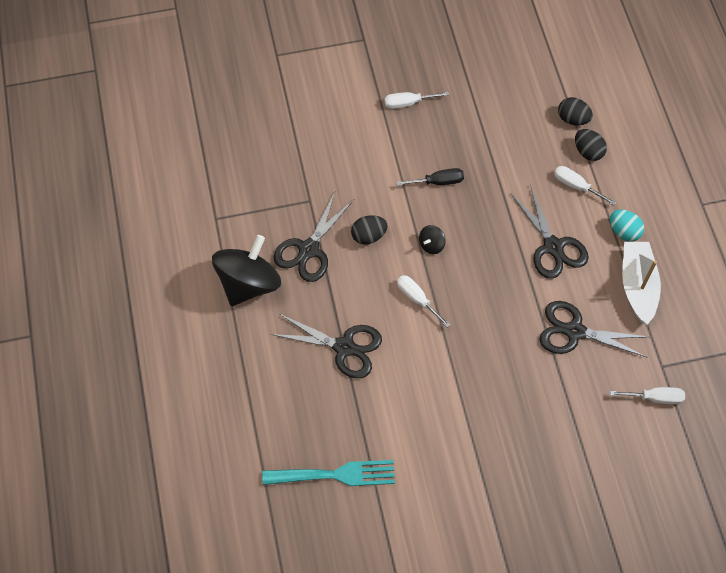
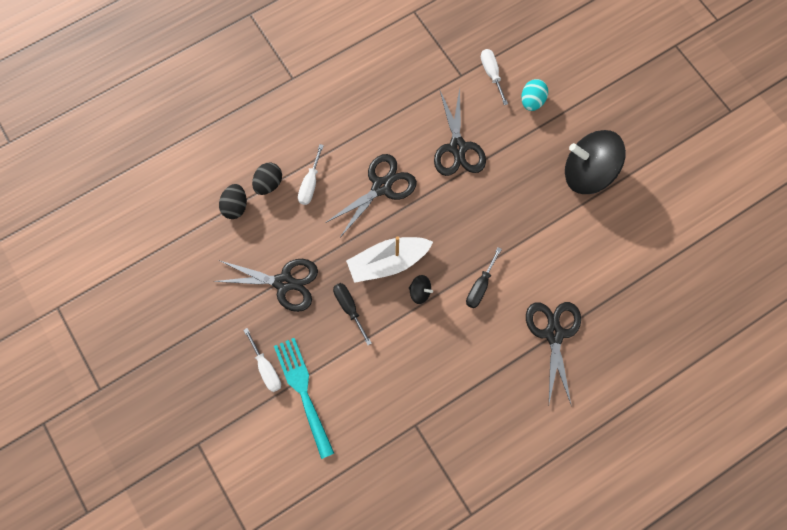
camera: 110 degrees left, 10 degrees up
black spinning top [212,235,281,306] -> black spinning top moved to [565,130,626,194]
turquoise fork [262,460,395,486] -> turquoise fork moved to [274,338,334,459]
black scissors [274,190,354,282] -> black scissors moved to [213,259,318,312]
black egg [351,215,388,245] -> none
white screwdriver [397,275,450,328] -> black screwdriver [466,247,502,308]
turquoise egg [610,210,644,241] -> turquoise egg moved to [521,79,548,111]
white boat [622,242,661,325] -> white boat moved to [346,236,433,283]

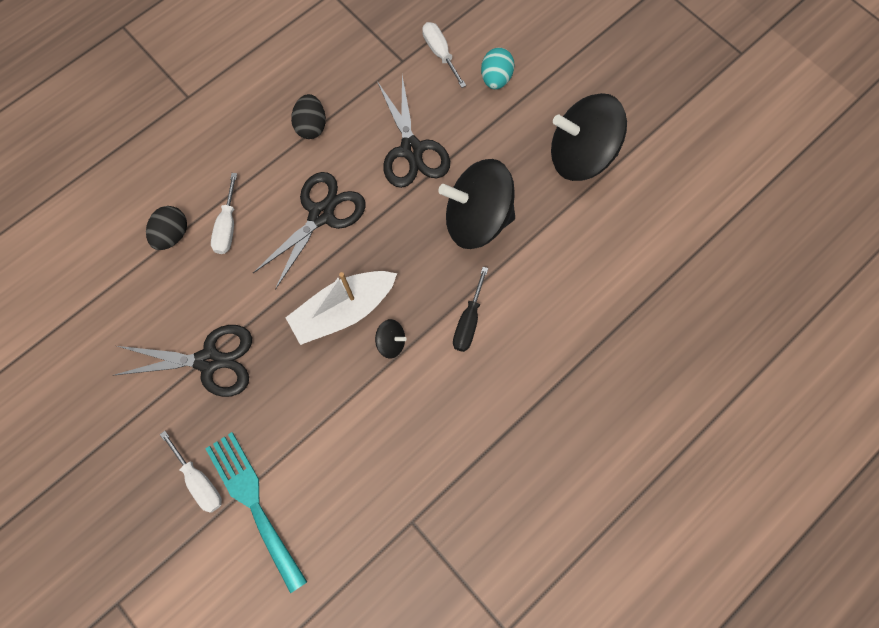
camera: 10 degrees left, 0 degrees up
black egg [219,184,247,219] -> black egg moved to [291,94,326,139]
black screwdriver [333,283,372,345] -> none
black scissors [526,302,581,404] -> none
none -> black spinning top [438,159,515,249]

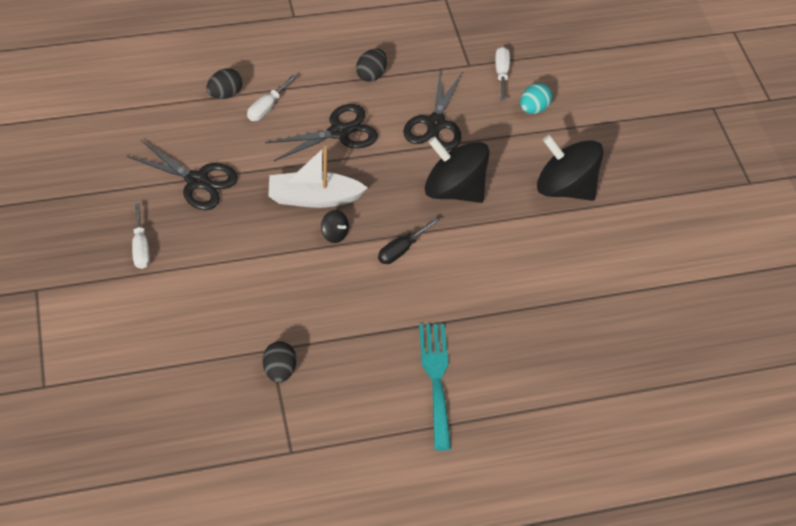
camera: 25 degrees right, 20 degrees down
turquoise fork [205,432,307,593] -> turquoise fork moved to [419,324,451,450]
none -> black egg [263,341,296,383]

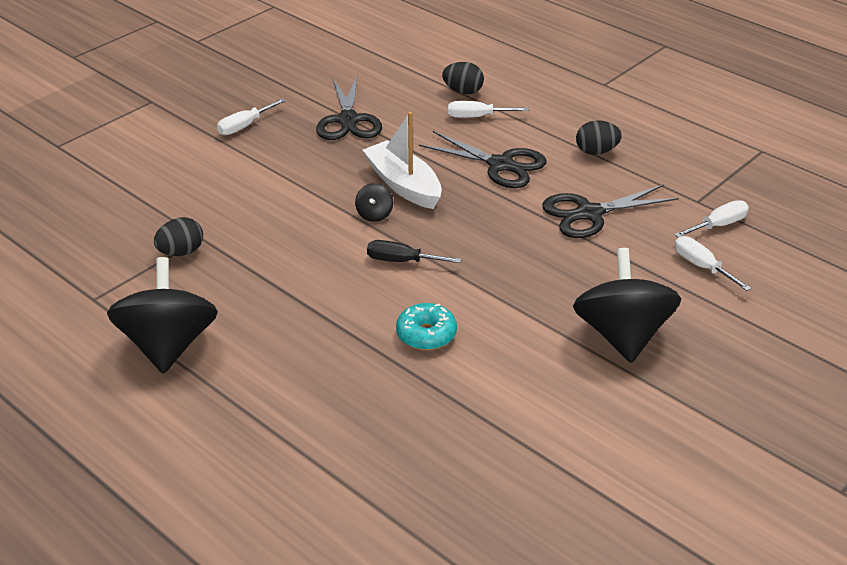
camera: 60 degrees right, 15 degrees down
turquoise fork [419,324,451,450] -> none
black spinning top [425,137,490,203] -> black spinning top moved to [107,257,218,374]
turquoise egg [520,83,553,114] -> white screwdriver [674,236,752,291]
none -> turquoise donut [396,303,457,350]

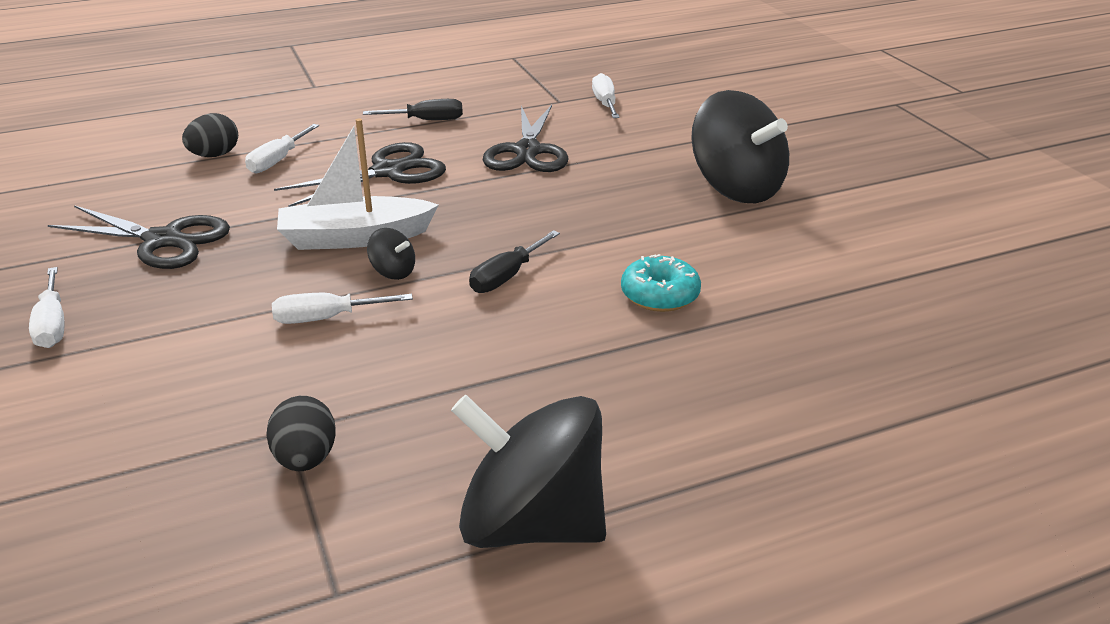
camera: 65 degrees left, 5 degrees down
black spinning top [573,248,681,363] -> black spinning top turned 150 degrees counterclockwise [691,90,789,203]
black egg [576,120,622,155] -> black screwdriver [363,99,463,120]
white screwdriver [674,236,752,291] -> white screwdriver moved to [272,293,413,324]

